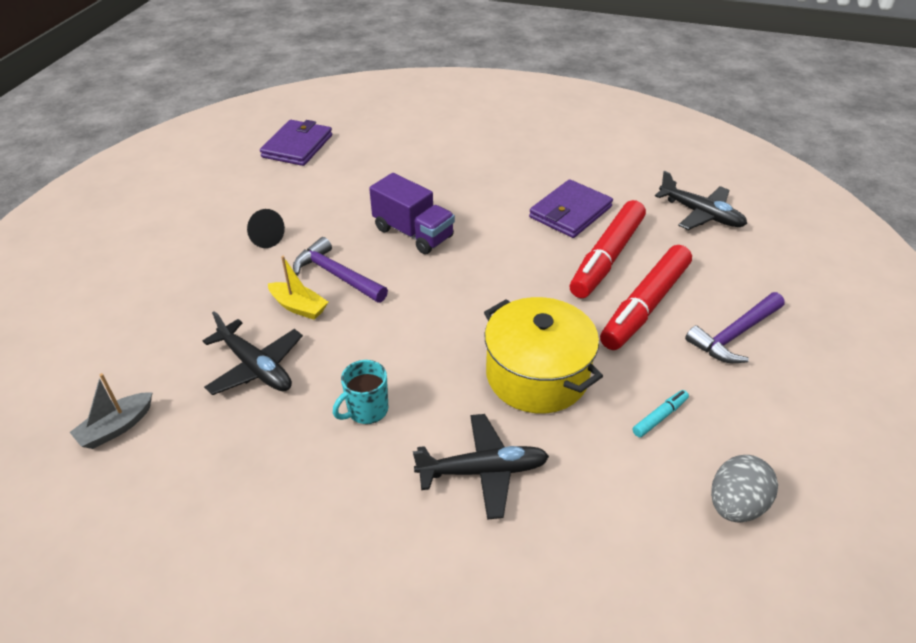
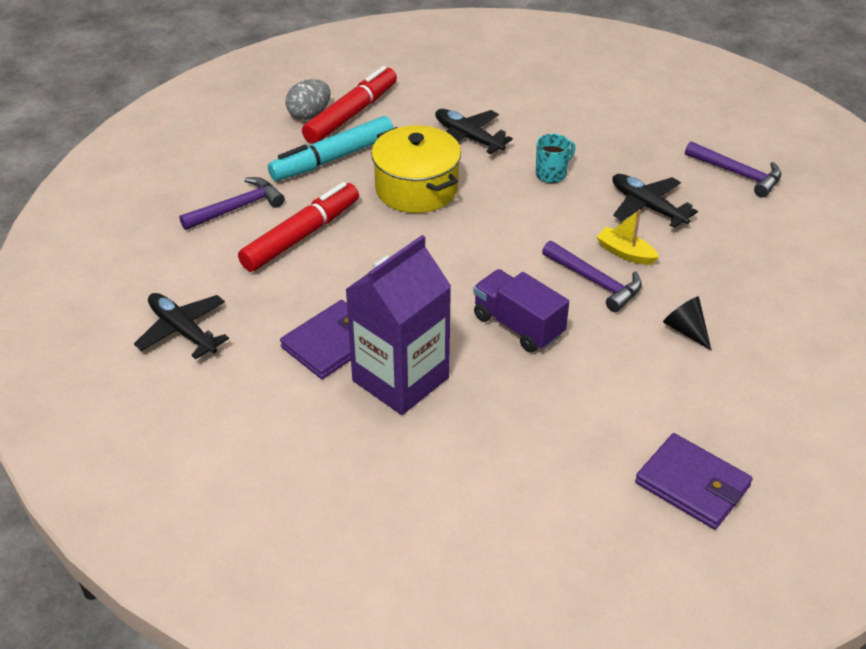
camera: 175 degrees left, 0 degrees up
grey boat [70,373,153,449] -> purple hammer [685,141,781,197]
purple wallet [260,120,332,166] -> purple wallet turned 75 degrees counterclockwise [635,433,753,529]
black plane [413,414,549,520] -> black plane turned 45 degrees clockwise [435,109,513,154]
red marker [570,200,646,298] -> red marker moved to [302,66,397,144]
turquoise marker [633,390,689,437] -> turquoise marker [268,116,394,181], size x2.44
none -> purple carton [345,235,451,415]

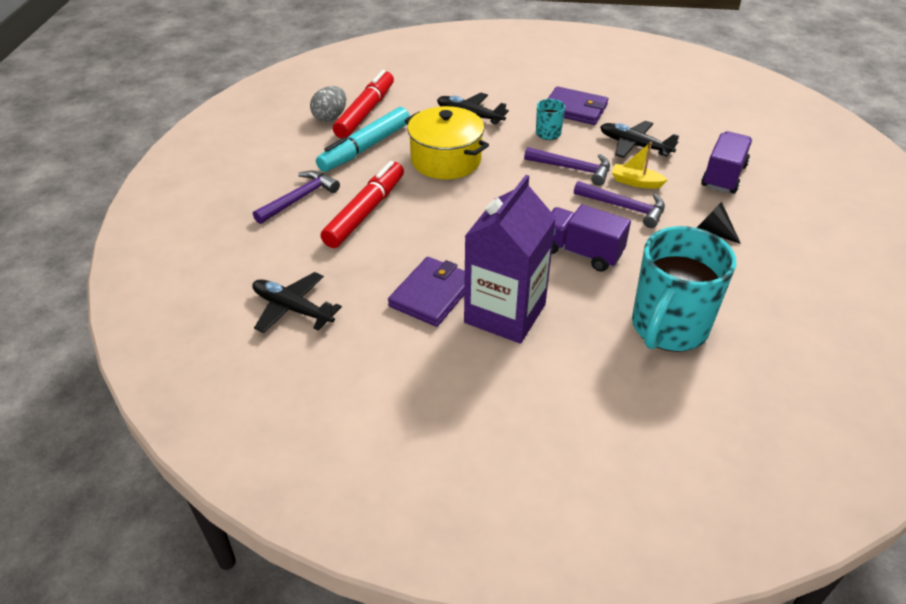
camera: 15 degrees left, 0 degrees up
purple wallet [635,433,753,529] -> purple wallet moved to [548,86,608,125]
purple hammer [685,141,781,197] -> purple hammer moved to [524,147,610,186]
none -> turquoise mug [632,226,736,352]
none -> purple truck [701,131,752,194]

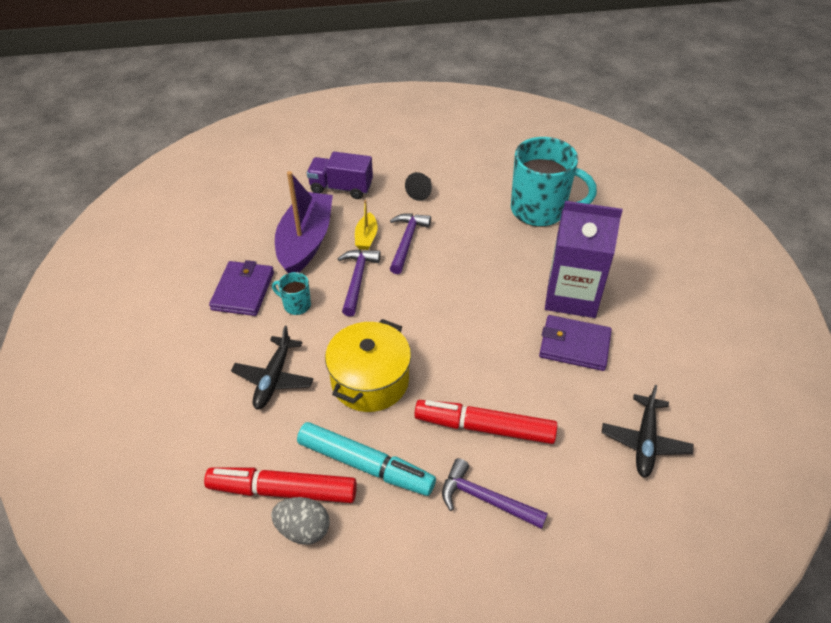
camera: 105 degrees left, 5 degrees up
purple truck [551,204,631,272] -> none
black plane [600,121,679,158] -> purple boat [275,171,333,273]

